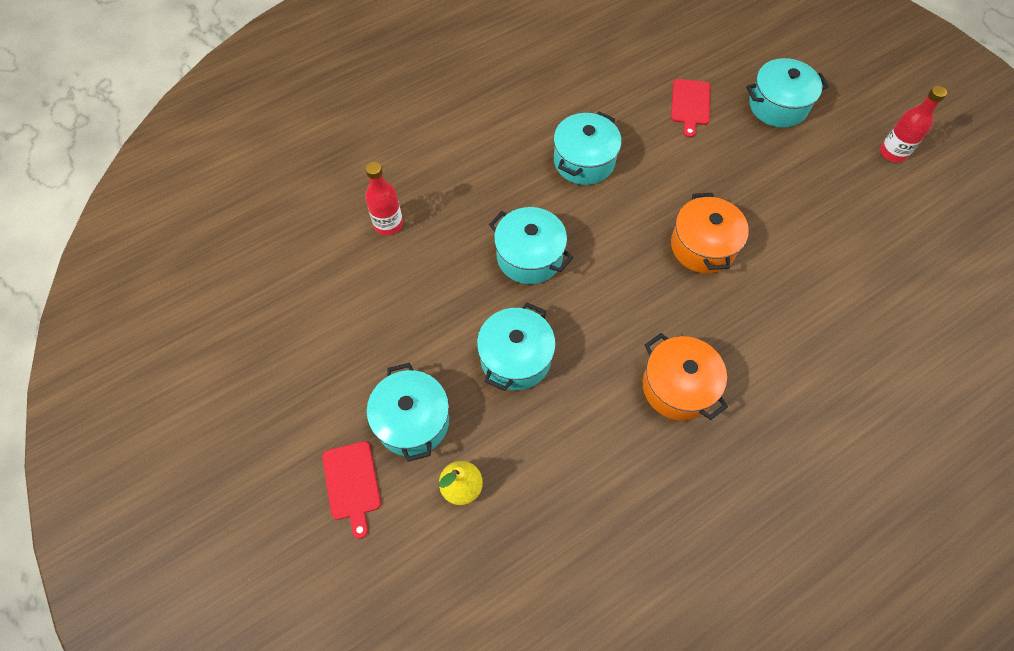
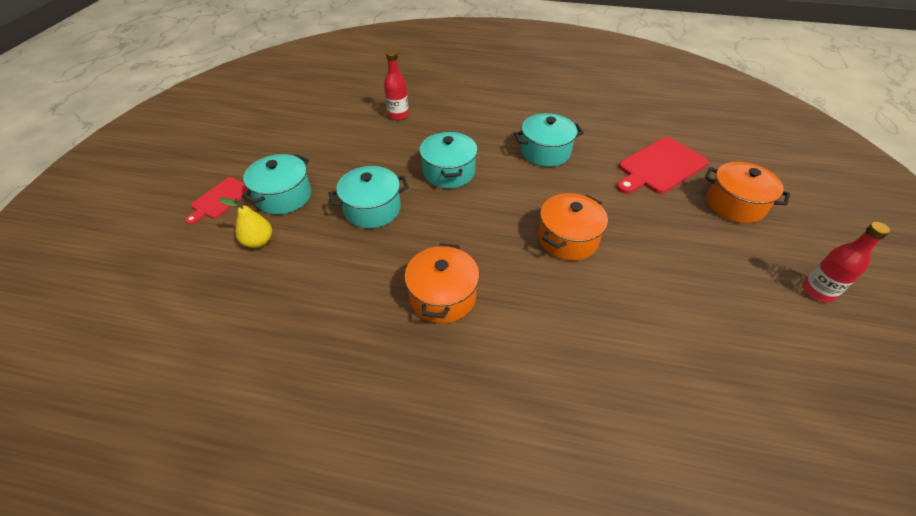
camera: 45 degrees right, 15 degrees down
red cutting board [671,79,711,138] -> red cutting board [616,137,709,194], size x1.65
turquoise pot [746,58,829,128] -> orange pot [705,162,790,223]

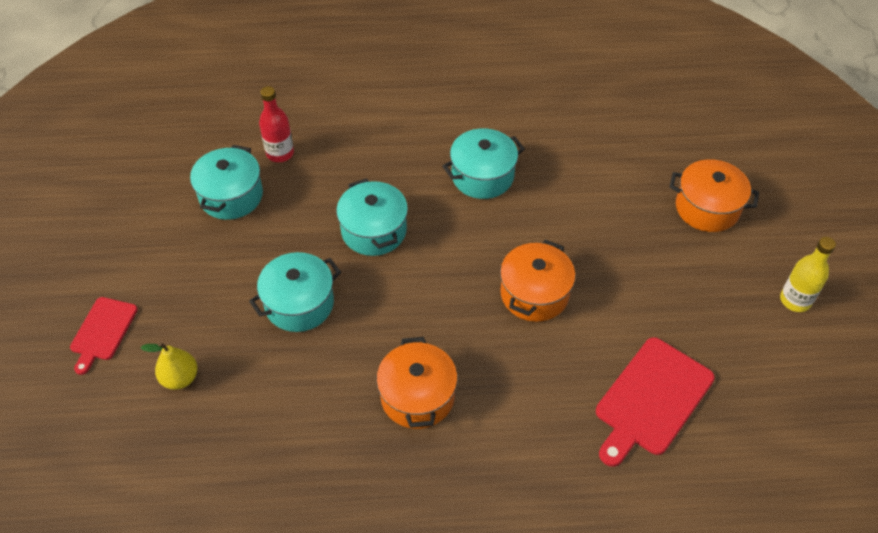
camera: 15 degrees left, 5 degrees up
turquoise pot [242,154,311,215] -> turquoise pot moved to [190,145,263,220]
red cutting board [616,137,709,194] -> red cutting board moved to [596,337,715,467]
red bottle [803,222,890,302] -> yellow bottle [780,237,836,312]

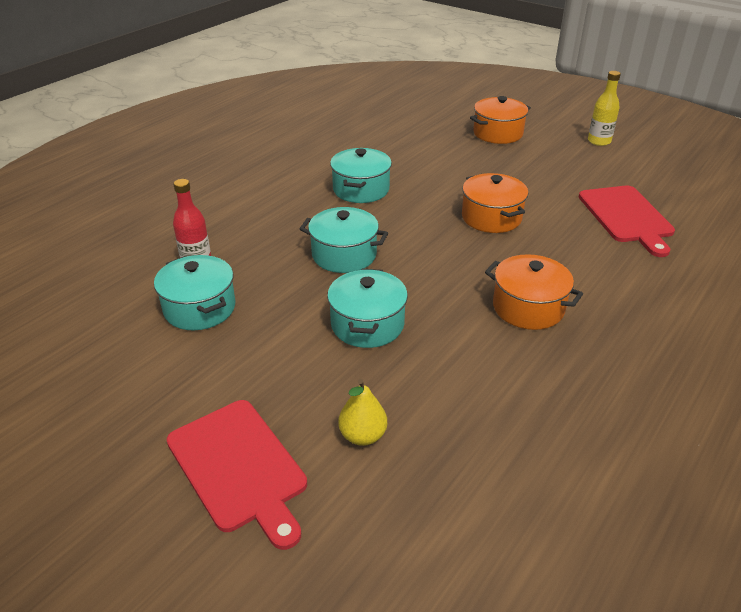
camera: 50 degrees left, 15 degrees down
red cutting board [70,297,138,375] -> red cutting board [167,400,307,550], size x1.65

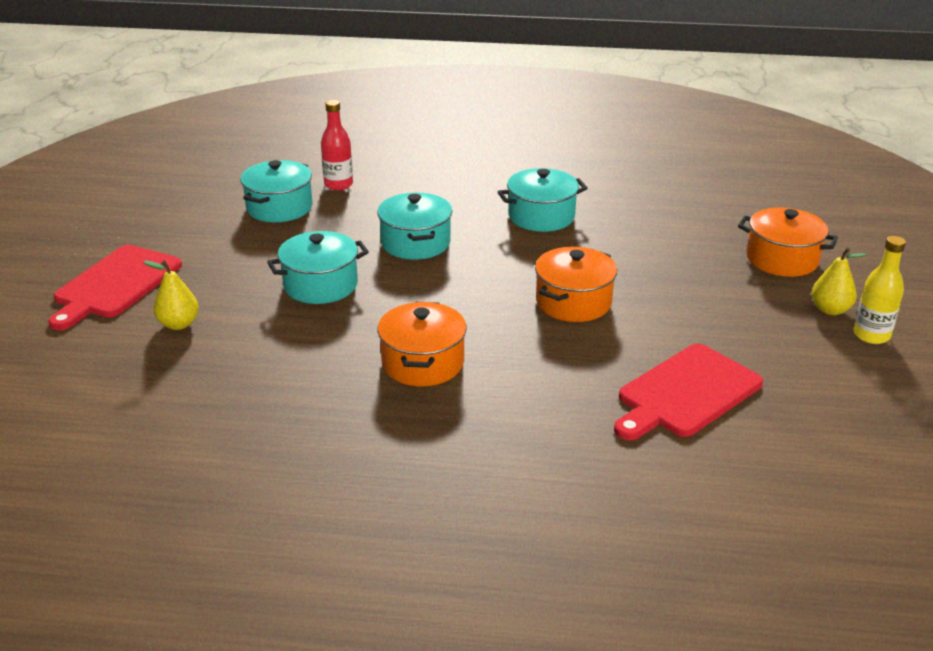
camera: 60 degrees right, 5 degrees down
none -> yellow pear [812,248,867,315]

